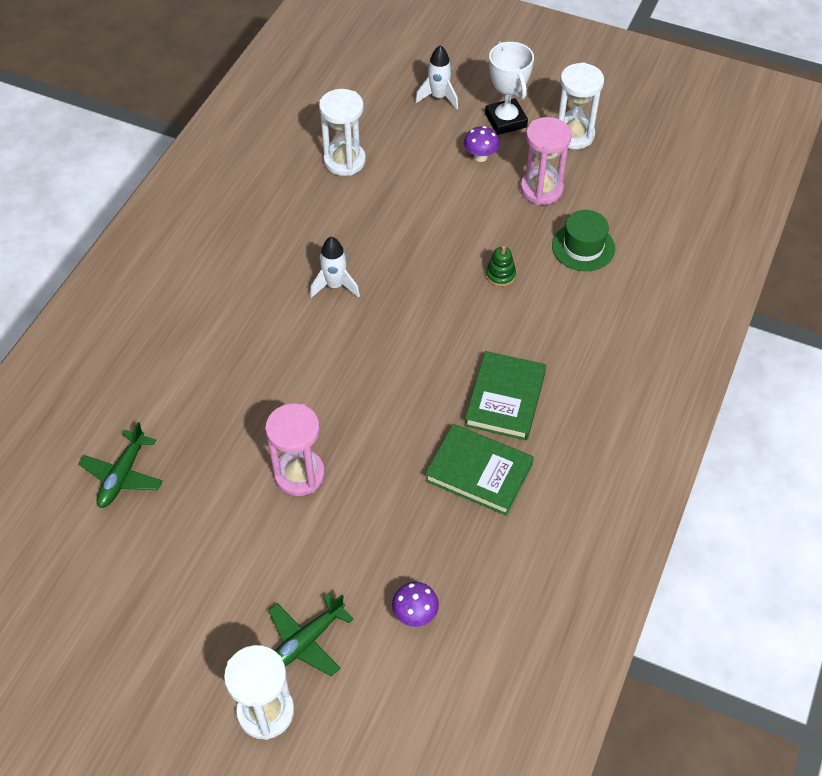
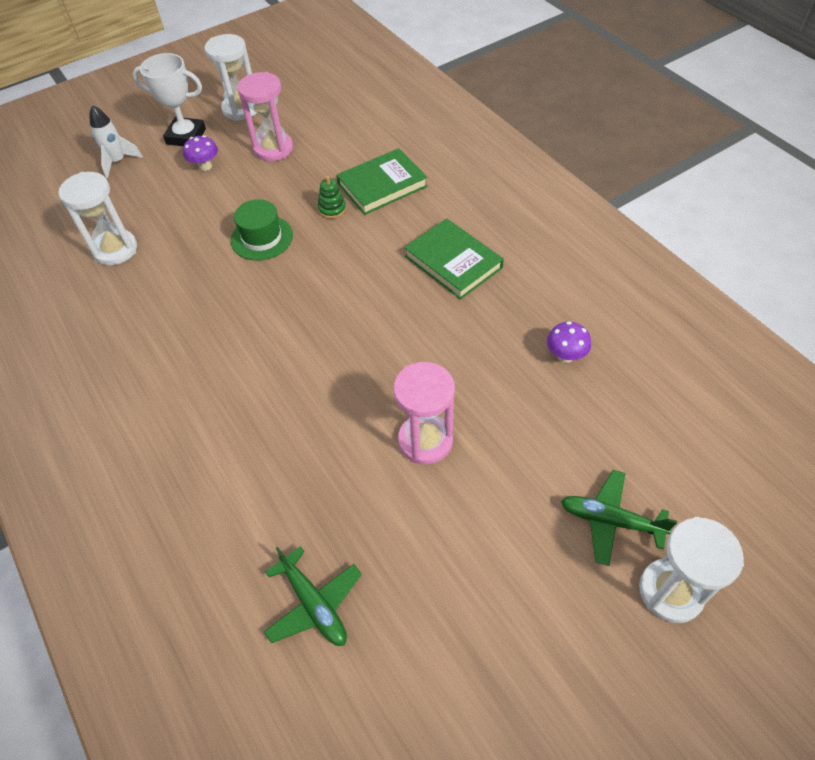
camera: 55 degrees left, 0 degrees up
green plane [268,594,353,677] -> green plane turned 120 degrees clockwise [561,470,677,566]
white rocket [310,237,360,298] -> none
purple mushroom [392,582,439,627] -> purple mushroom moved to [547,321,591,363]
green book [425,424,534,516] -> green book moved to [337,148,428,215]
green hat [552,210,615,271] -> green hat moved to [231,199,293,260]

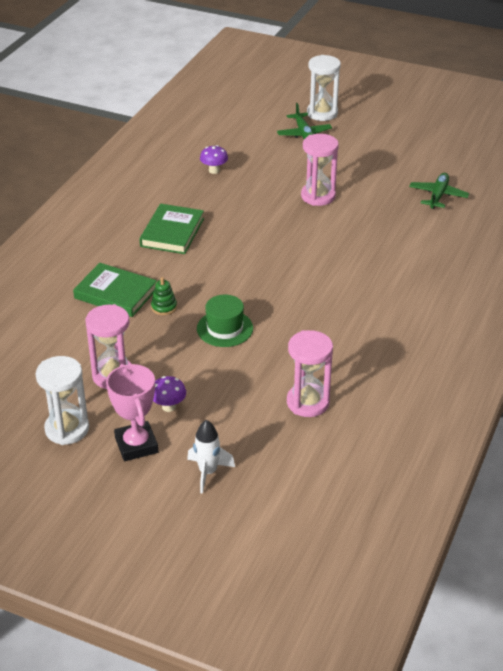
camera: 125 degrees left, 15 degrees down
white hourglass [58,172,137,265] -> pink hourglass [287,330,333,417]
white trophy [133,53,206,146] -> pink trophy [106,364,158,461]

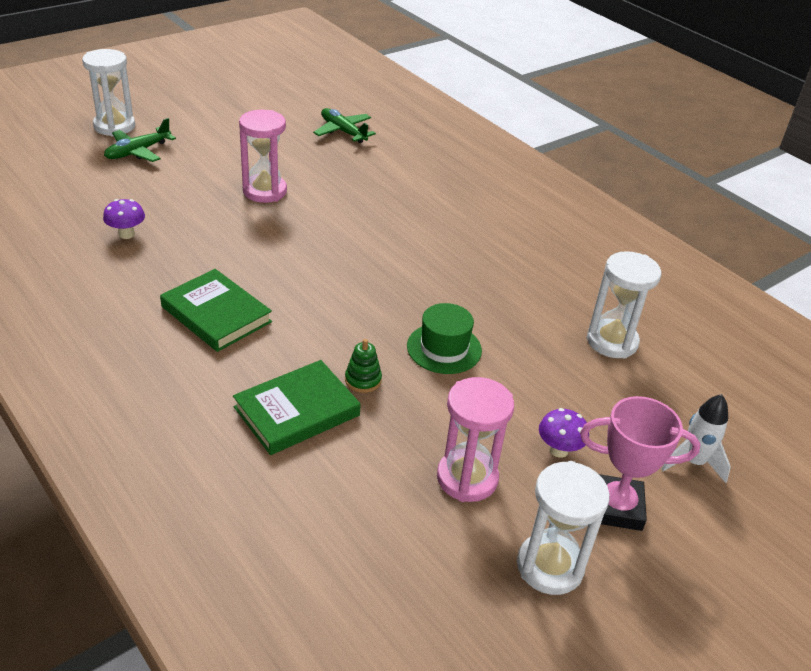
camera: 65 degrees left, 0 degrees up
green plane [277,103,332,139] -> green plane turned 120 degrees clockwise [104,118,176,162]
pink hourglass [287,330,333,417] -> white hourglass [587,251,662,359]

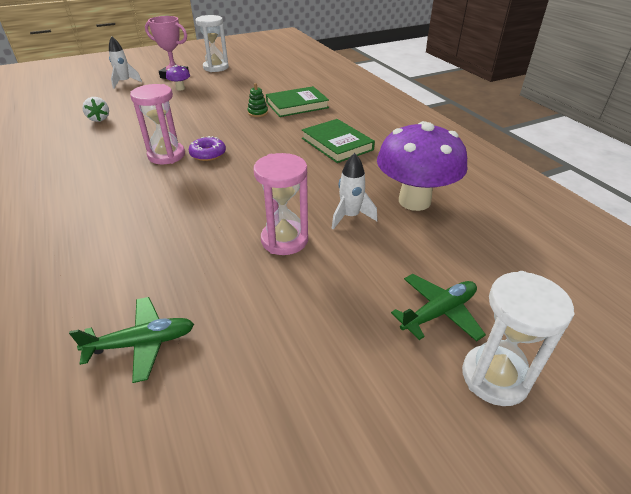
camera: 165 degrees left, 0 degrees up
purple mushroom [103,199,145,239] -> purple mushroom [377,121,467,211], size x2.35
green plane [313,108,376,143] -> green plane turned 75 degrees counterclockwise [69,297,194,383]
green hat [407,303,482,374] -> none
pink hourglass [437,377,514,502] -> pink hourglass moved to [130,84,185,164]
white hourglass [587,251,662,359] -> white strawberry [82,97,109,122]
none -> purple donut [189,136,226,161]
none -> white rocket [331,153,377,229]

